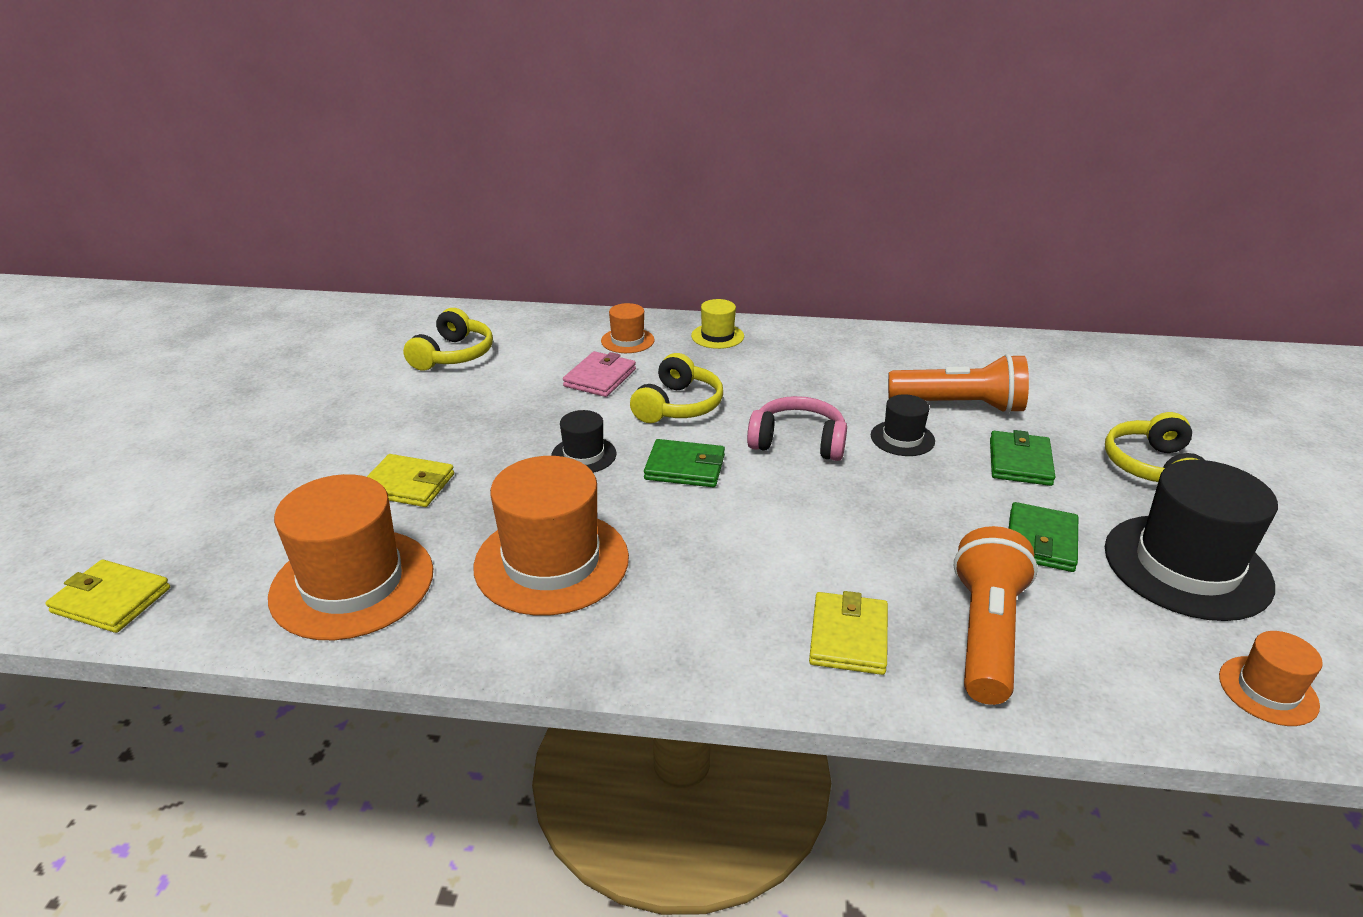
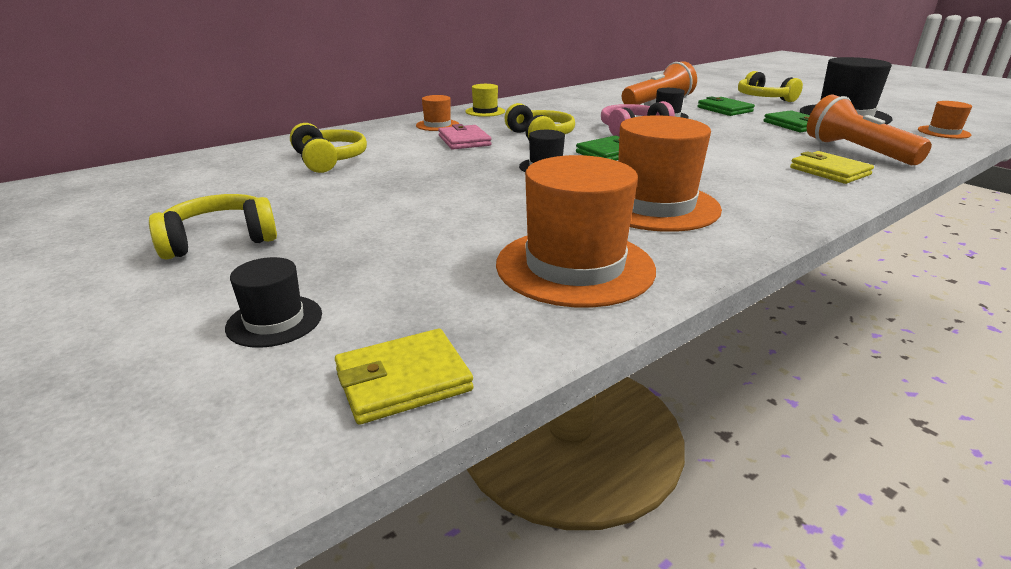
camera: 45 degrees left, 5 degrees down
yellow wallet [367,454,454,507] -> none
none -> yellow headphones [149,194,277,259]
none -> black hat [225,257,322,348]

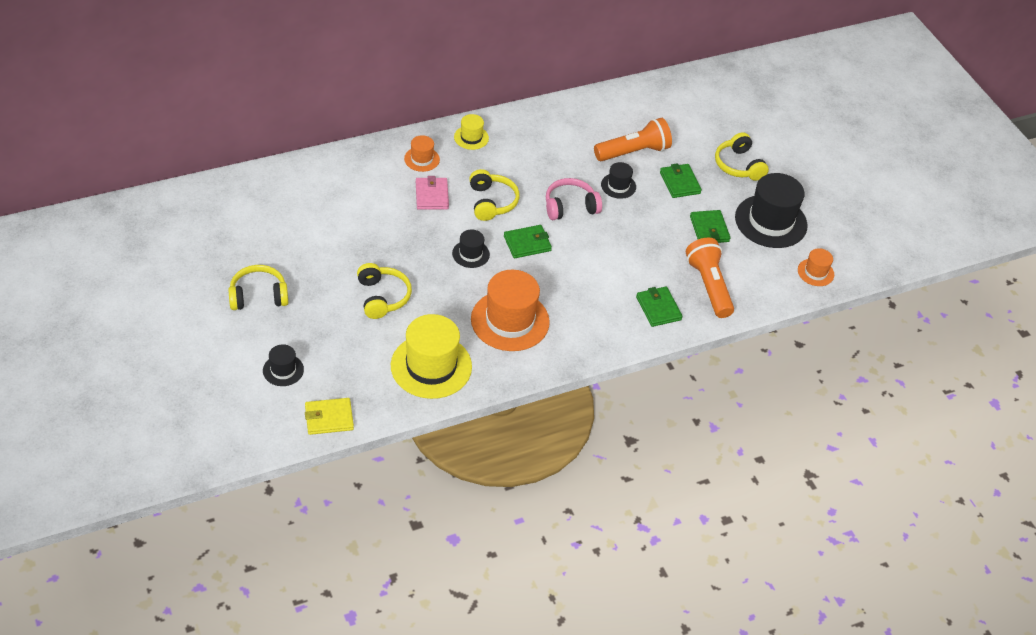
camera: 10 degrees right, 20 degrees up
yellow headphones [290,123,367,173] -> yellow headphones moved to [357,263,412,319]
orange hat [496,155,656,308] -> yellow hat [391,314,472,399]
yellow wallet [790,151,874,184] -> green wallet [636,286,683,327]

